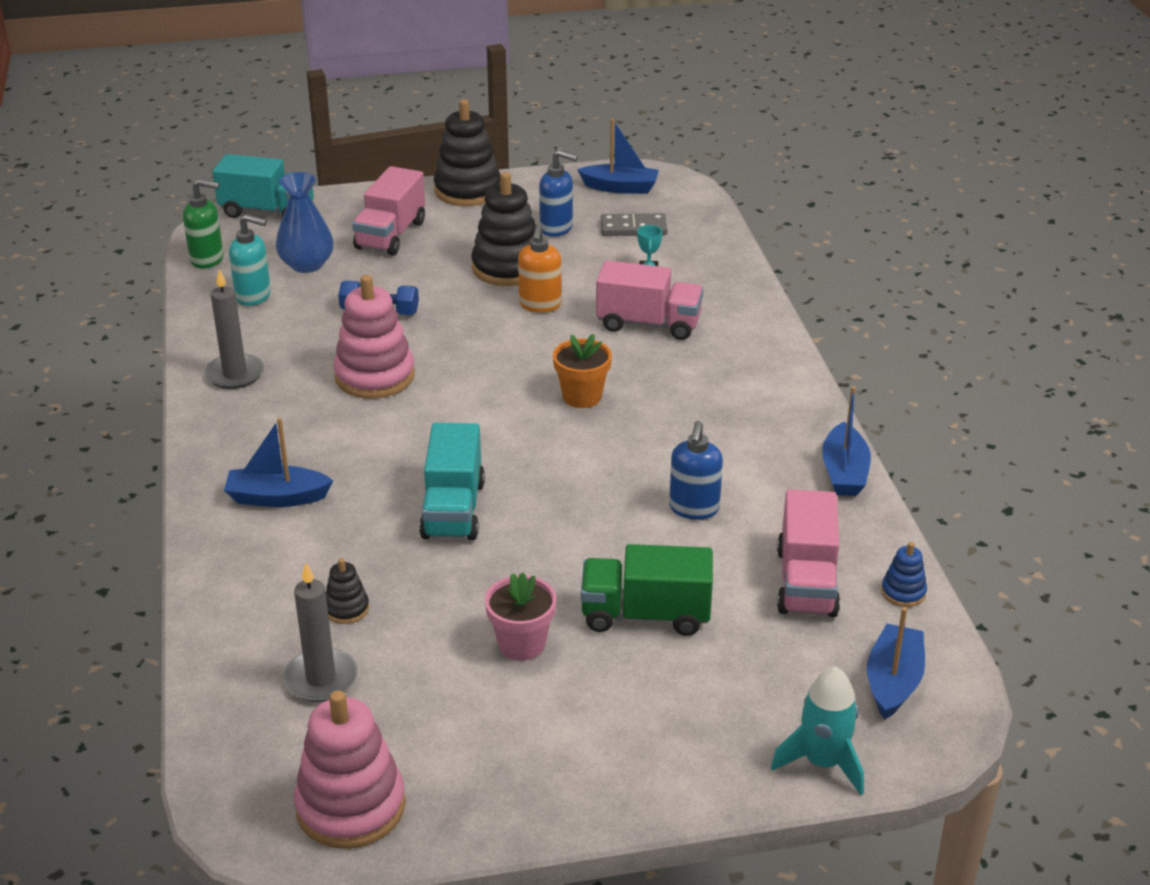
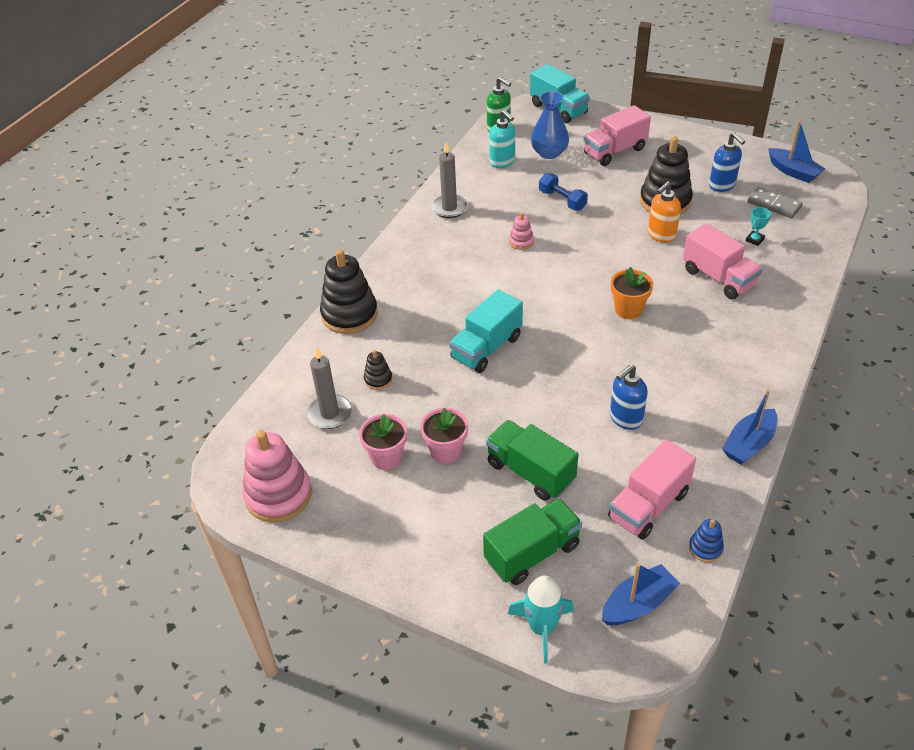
camera: 40 degrees right, 10 degrees up
blue boat [224,418,333,507] -> none
pink stacking toy [334,275,415,399] -> pink stacking toy [509,212,534,250], size x0.47
black stacking toy [434,99,500,206] -> black stacking toy moved to [320,249,378,334]
none -> pink flower pot [359,414,407,470]
none -> green truck [483,498,582,585]

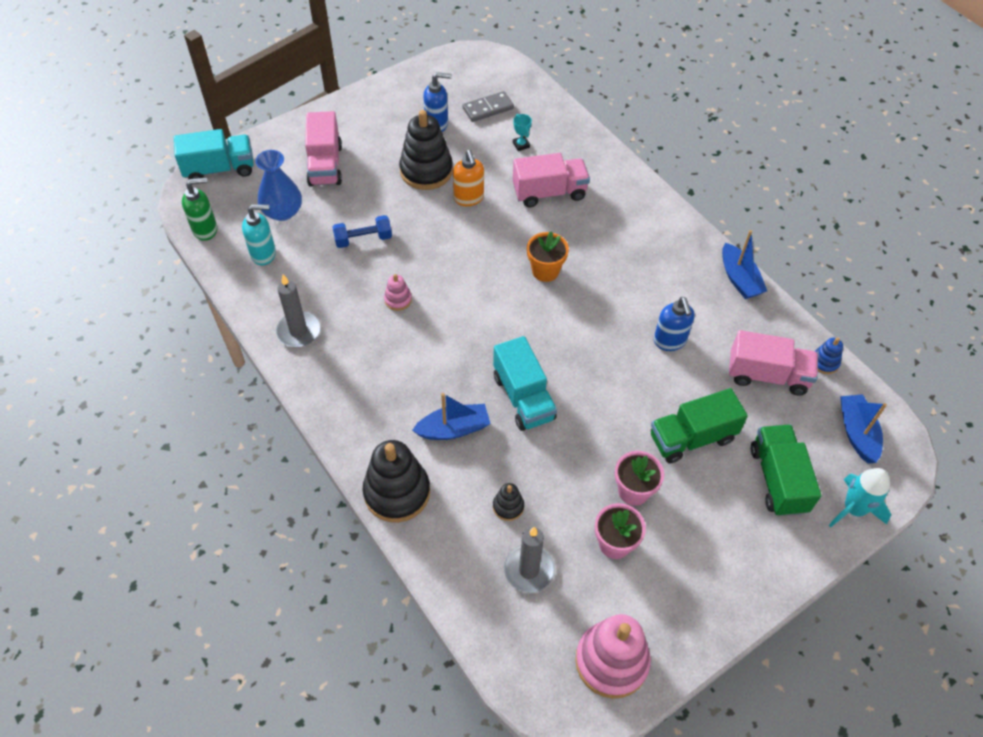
camera: 65 degrees left, 10 degrees up
pink truck [608,439,696,540] -> pink truck turned 60 degrees counterclockwise [729,330,818,396]
blue boat [768,121,825,183] -> blue boat moved to [412,393,491,440]

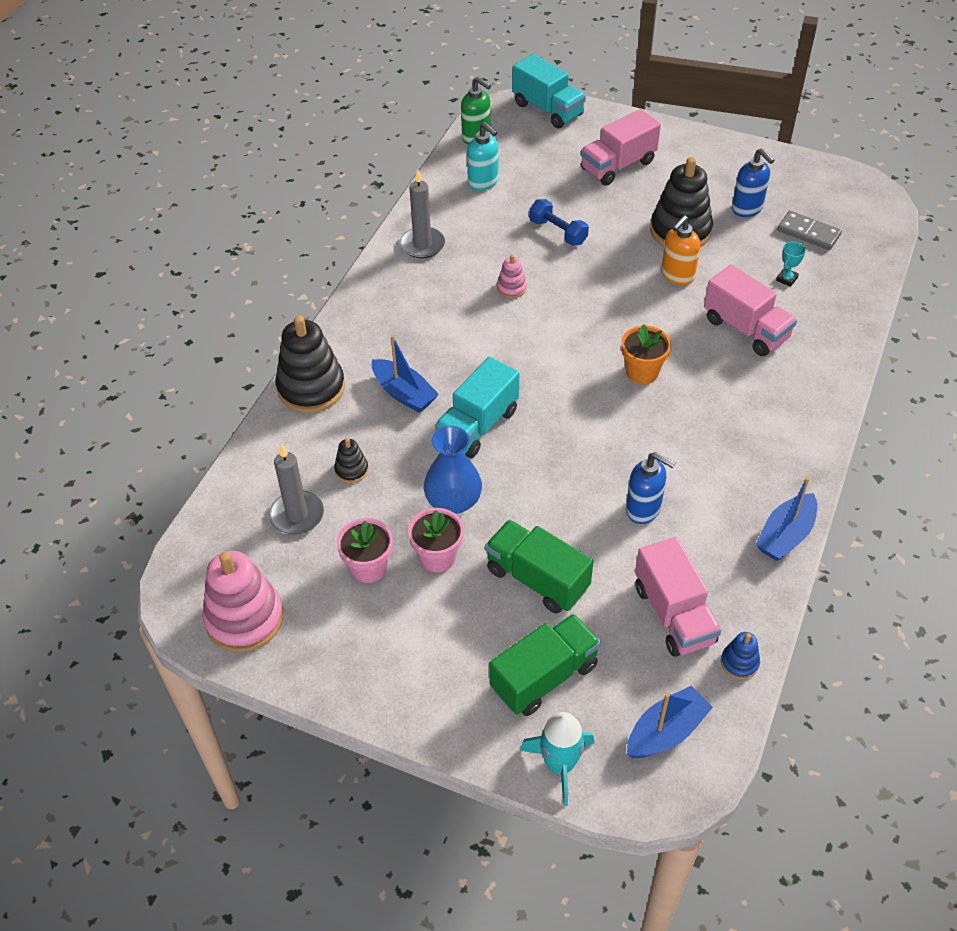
camera: 60 degrees right, 5 degrees down
blue vase [255,150,302,221] -> blue vase moved to [424,426,482,514]
blue soap dispenser [654,297,695,351] -> blue soap dispenser turned 105 degrees counterclockwise [626,452,675,524]

